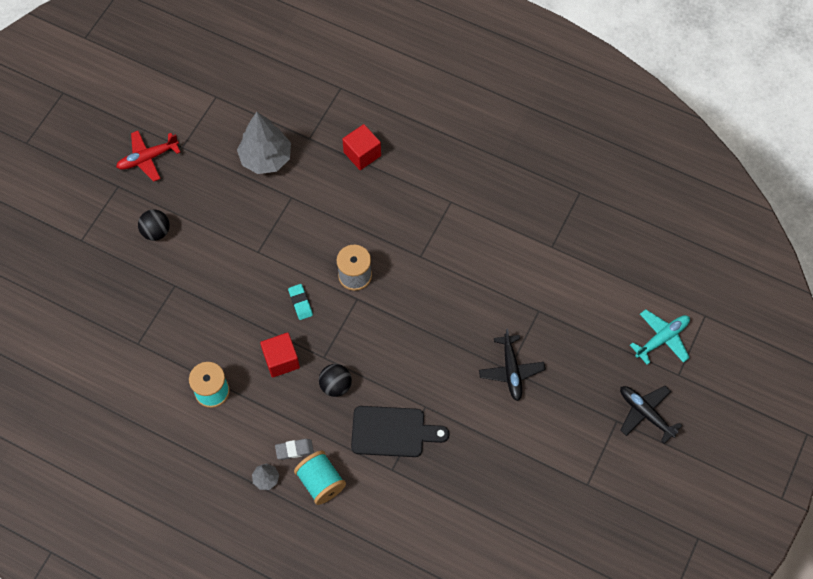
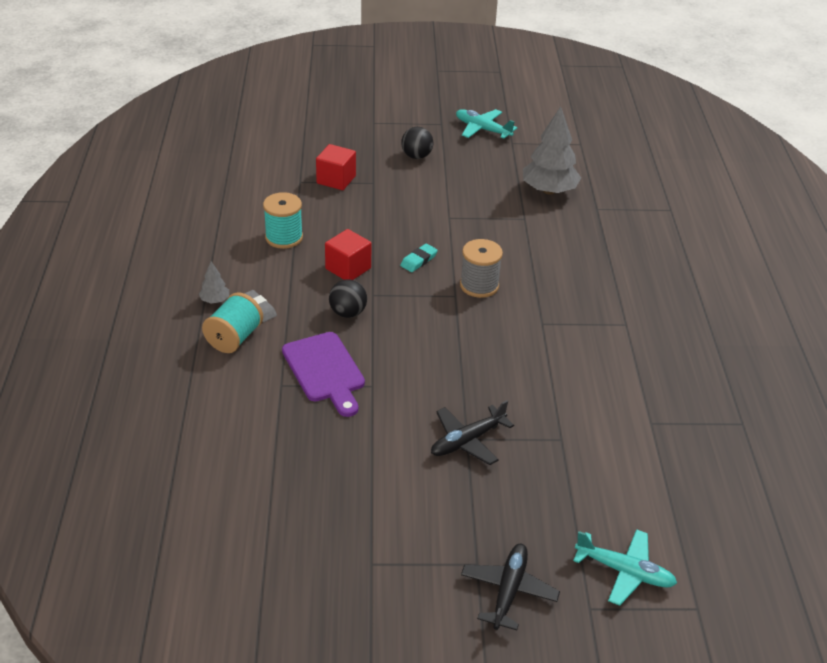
camera: 60 degrees right, 25 degrees down
red plane [116,131,180,182] -> turquoise plane [456,109,517,139]
red cube [342,124,381,170] -> red cube moved to [316,144,356,190]
black cutting board [351,406,449,457] -> purple cutting board [282,332,365,417]

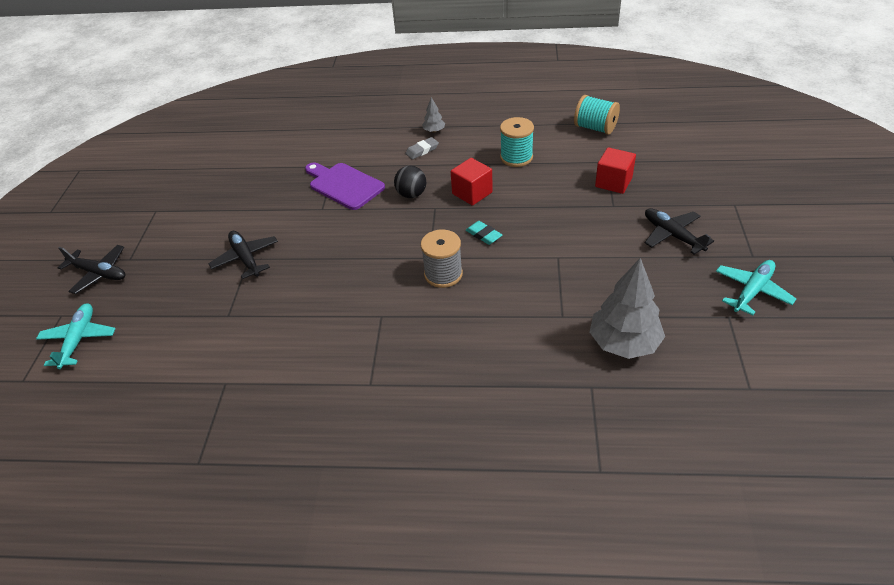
camera: 100 degrees right, 5 degrees up
turquoise spool [202,292,263,353] -> turquoise spool moved to [574,95,620,135]
purple cutting board [282,332,365,417] -> purple cutting board turned 60 degrees clockwise [305,162,385,210]
black ball [401,127,433,159] -> black plane [645,208,714,255]
turquoise plane [573,529,677,606] -> turquoise plane turned 150 degrees clockwise [36,303,116,369]

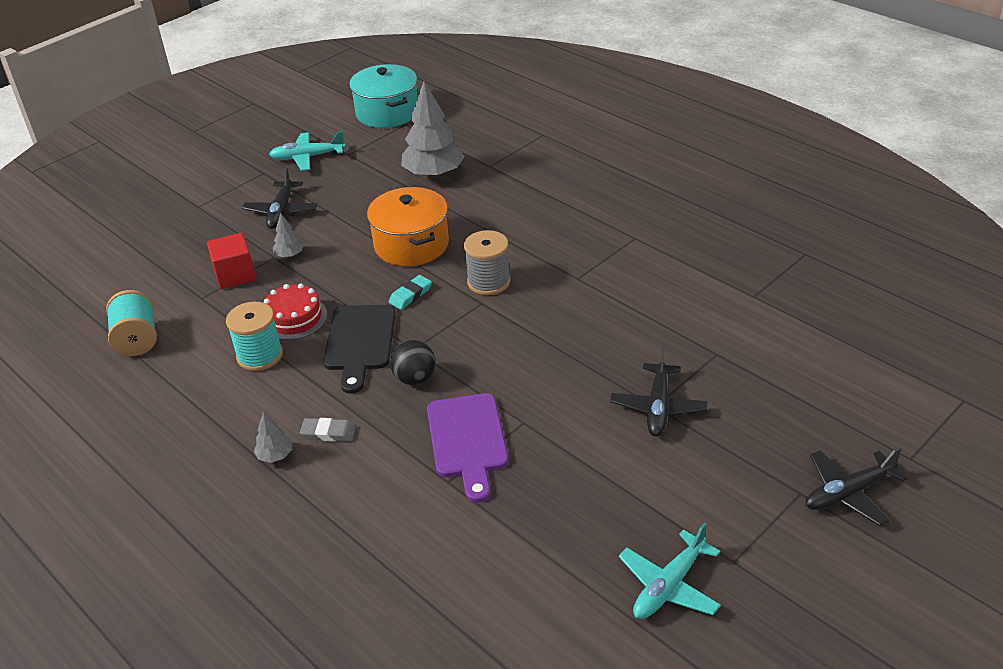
camera: 140 degrees left, 5 degrees down
turquoise plane [36,303,116,369] -> turquoise plane moved to [619,522,721,619]
black plane [58,245,125,294] -> black plane turned 90 degrees counterclockwise [806,447,908,526]
red cube [451,158,493,206] -> black cutting board [323,305,396,394]
turquoise eraser [466,221,502,245] -> turquoise eraser turned 45 degrees clockwise [389,275,432,309]
none -> red cake [264,283,327,340]
none -> grey tree [273,213,304,257]
none -> turquoise pot [349,64,418,128]
none -> orange pot [367,187,449,266]

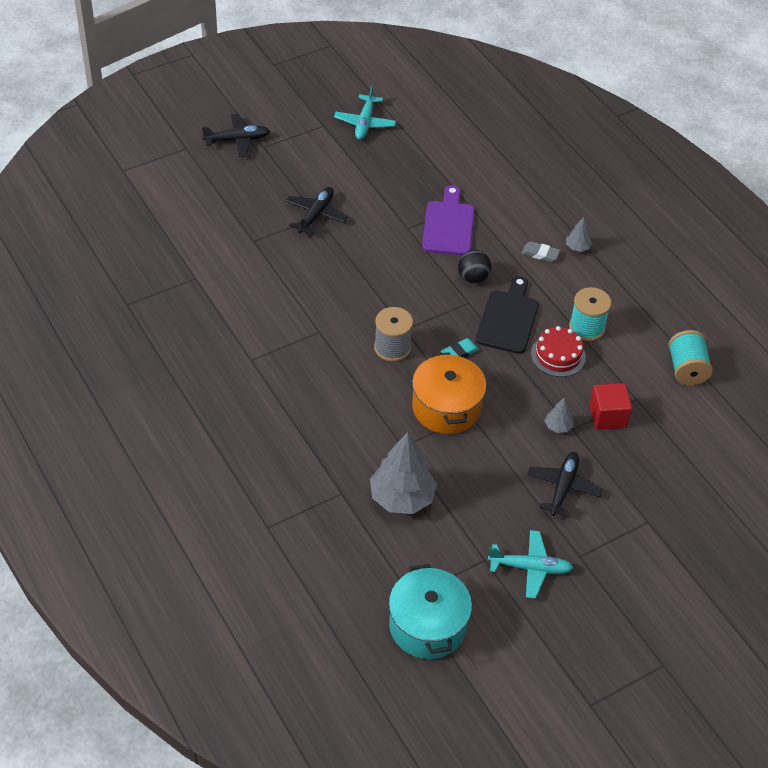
camera: 170 degrees left, 10 degrees up
turquoise plane [619,522,721,619] -> turquoise plane turned 135 degrees clockwise [334,85,396,140]

